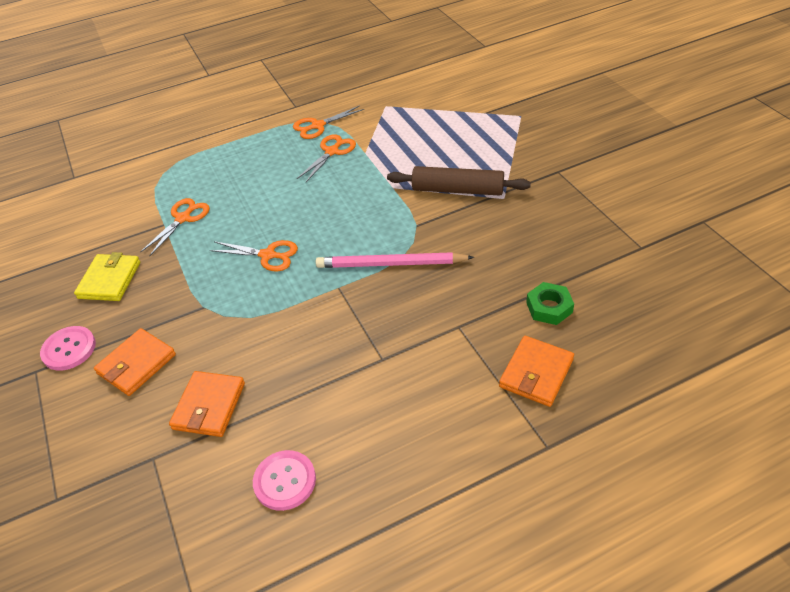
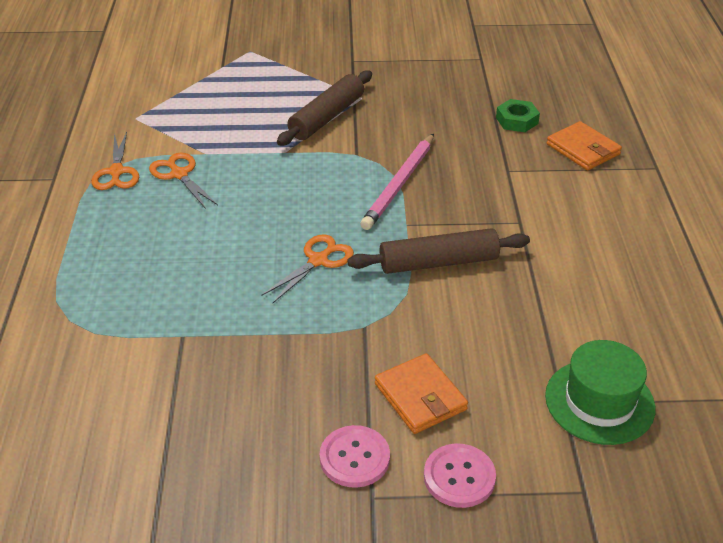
camera: 70 degrees left, 5 degrees down
yellow wallet [74,252,140,301] -> none
orange scissors [140,198,210,256] -> none
orange wallet [169,371,245,437] -> none
pink button [253,450,316,511] -> pink button moved to [424,444,496,508]
none -> brown rolling pin [347,228,530,274]
none -> green hat [545,340,655,445]

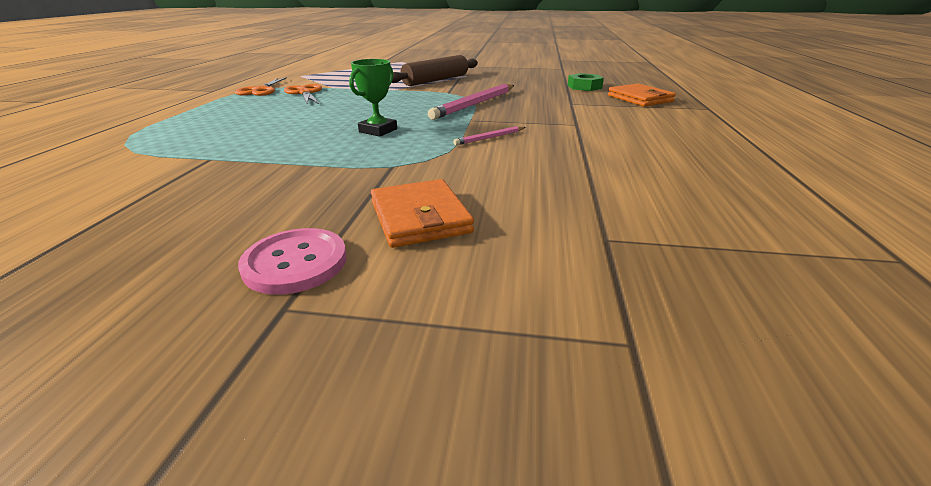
camera: 10 degrees right, 10 degrees down
orange scissors [262,234,354,303] -> green trophy [349,59,397,137]
brown rolling pin [347,228,530,274] -> pink pencil [453,126,526,145]
pink button [424,444,496,508] -> none
green hat [545,340,655,445] -> none

